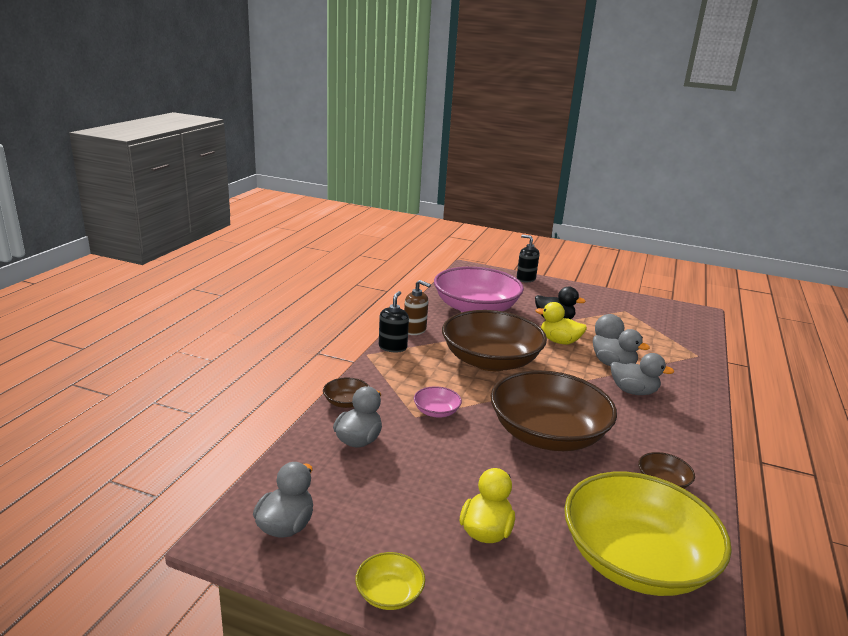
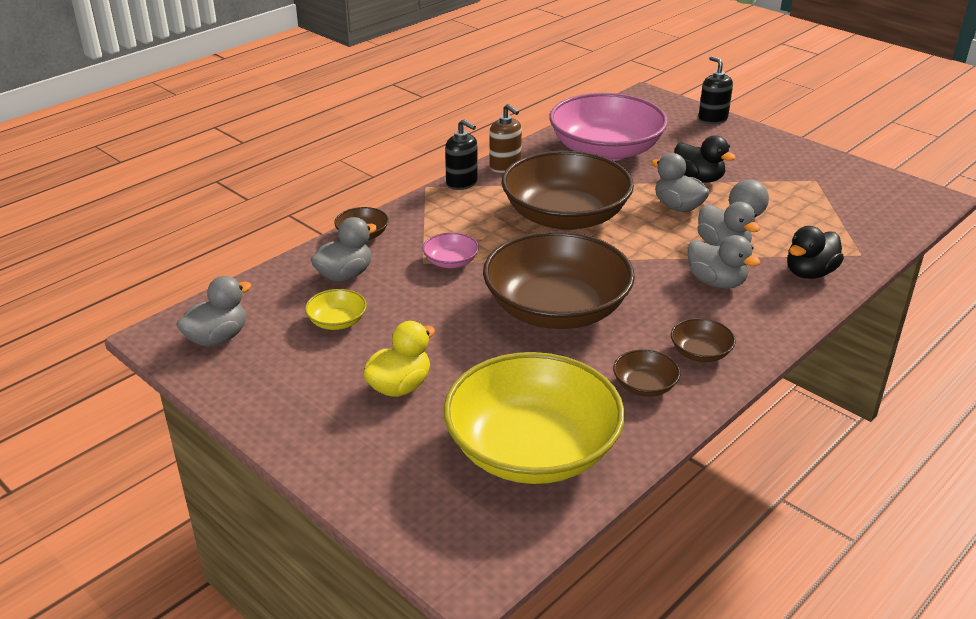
camera: 25 degrees right, 10 degrees up
yellow bowl [355,552,425,610] -> yellow bowl moved to [305,289,367,330]
black soap dispenser [379,291,409,353] -> black soap dispenser turned 90 degrees clockwise [445,119,478,190]
yellow duck [536,302,587,345] -> grey duck [651,153,710,212]
none -> brown bowl [671,318,736,362]
none -> black duck [787,226,844,279]

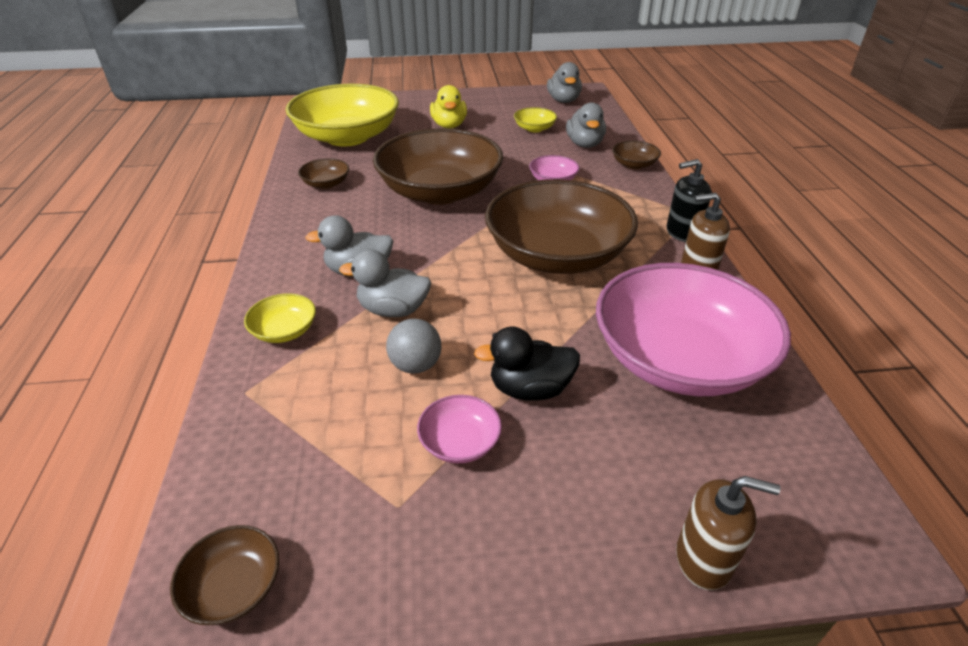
camera: 130 degrees right, 5 degrees up
grey duck [651,153,710,212] -> none
brown bowl [671,318,736,362] -> brown bowl moved to [170,525,279,625]
black soap dispenser [698,56,733,124] -> brown soap dispenser [676,476,781,590]
black duck [787,226,844,279] -> yellow bowl [244,293,316,343]
none -> pink bowl [417,395,502,463]

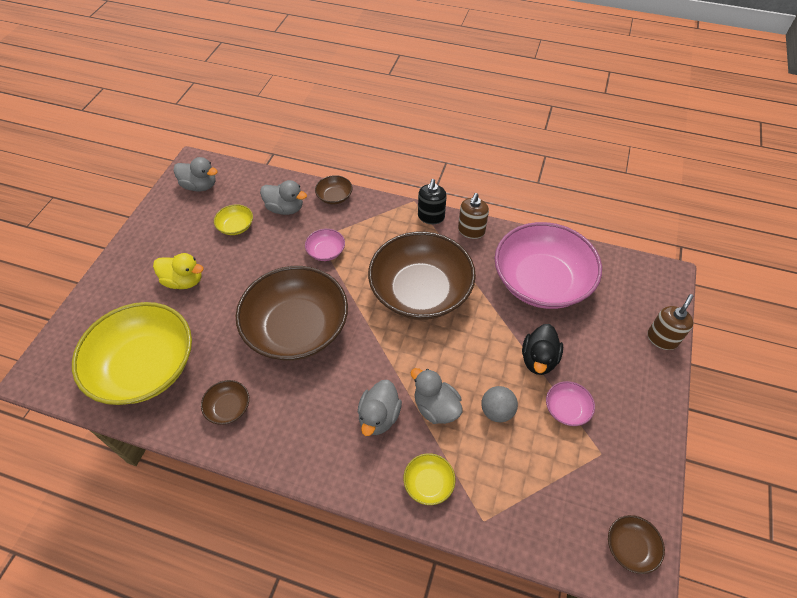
camera: 65 degrees left, 15 degrees up
grey duck [339,249,431,317] -> grey duck turned 105 degrees clockwise [411,368,462,424]

